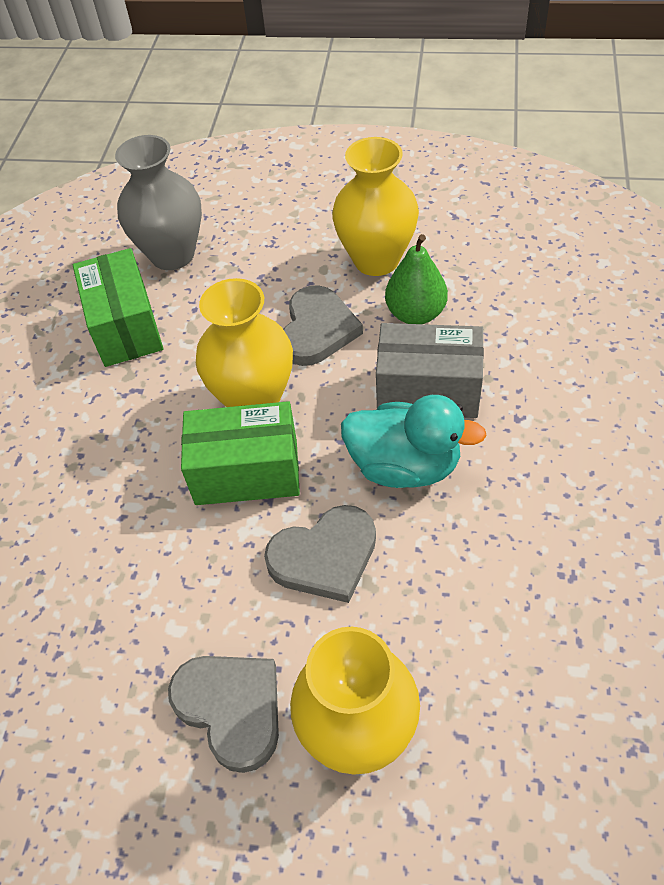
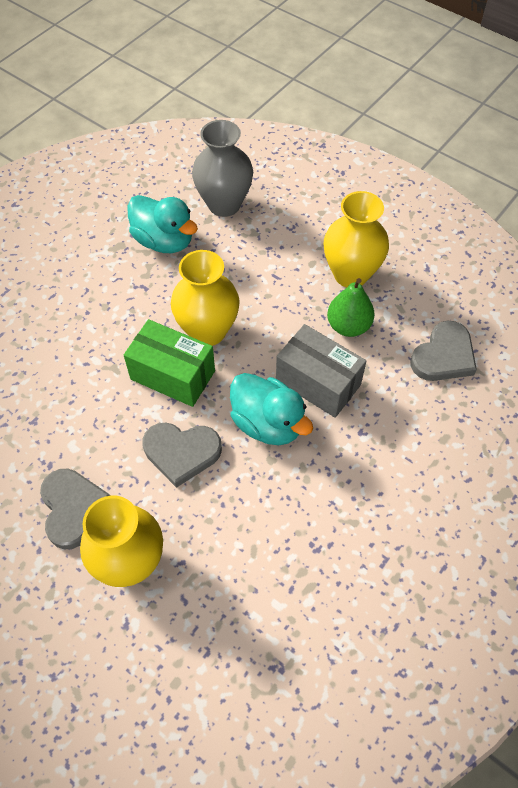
camera: 25 degrees right, 5 degrees up
green box [73,248,163,367] -> turquoise duck [127,195,198,253]
grey heart [283,285,363,366] -> grey heart moved to [411,320,477,381]

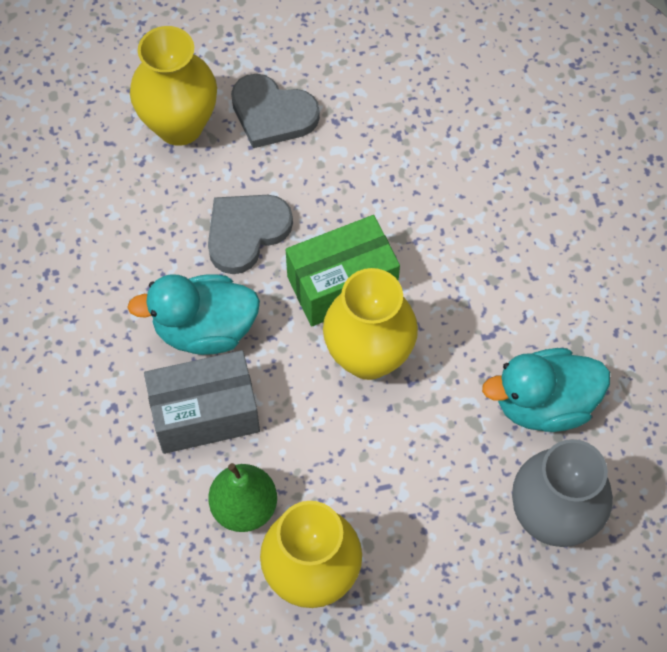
camera: 130 degrees right, 5 degrees up
grey heart [411,320,477,381] -> none

